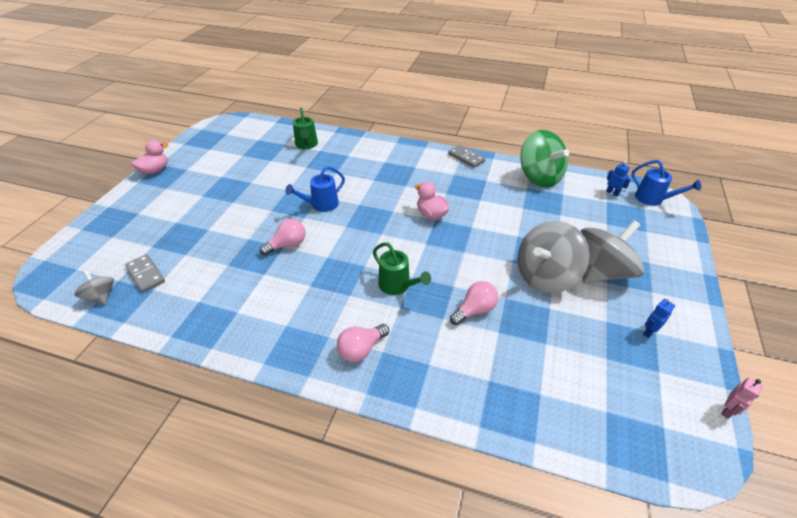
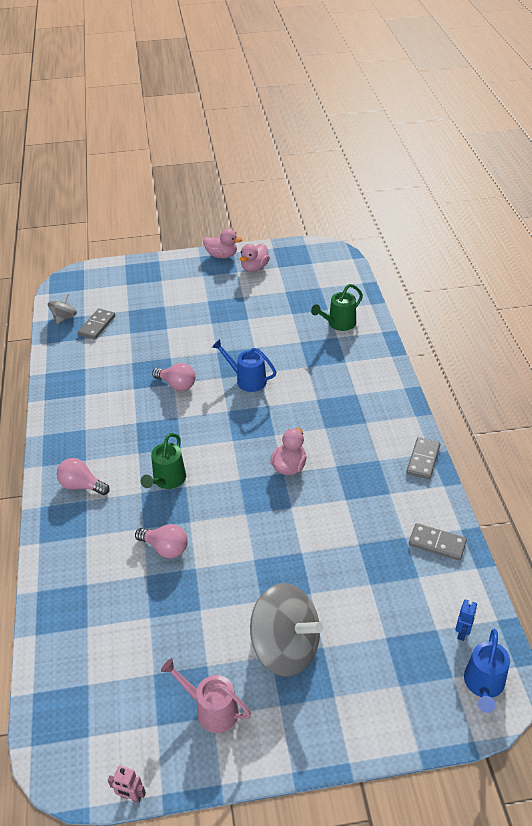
camera: 65 degrees right, 0 degrees up
grey spinning top [517,221,590,293] -> none
green spinning top [520,130,569,187] -> grey domino [409,523,467,561]
blue robot [643,298,675,338] -> pink watering can [161,658,251,733]
none -> pink duck [240,243,270,272]

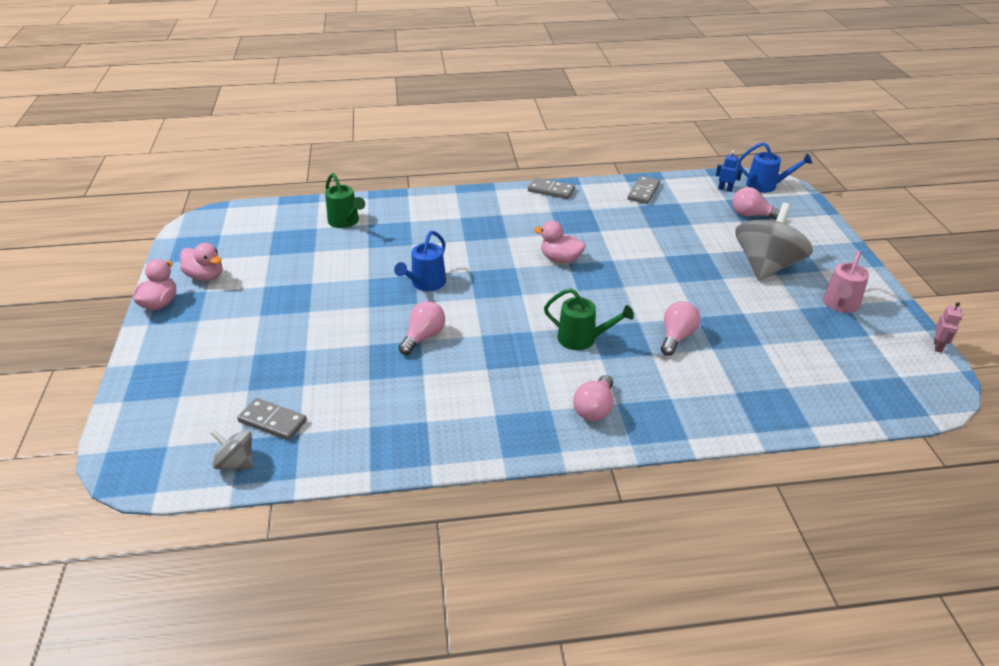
camera: 90 degrees left, 5 degrees down
none -> pink light bulb [732,187,780,219]

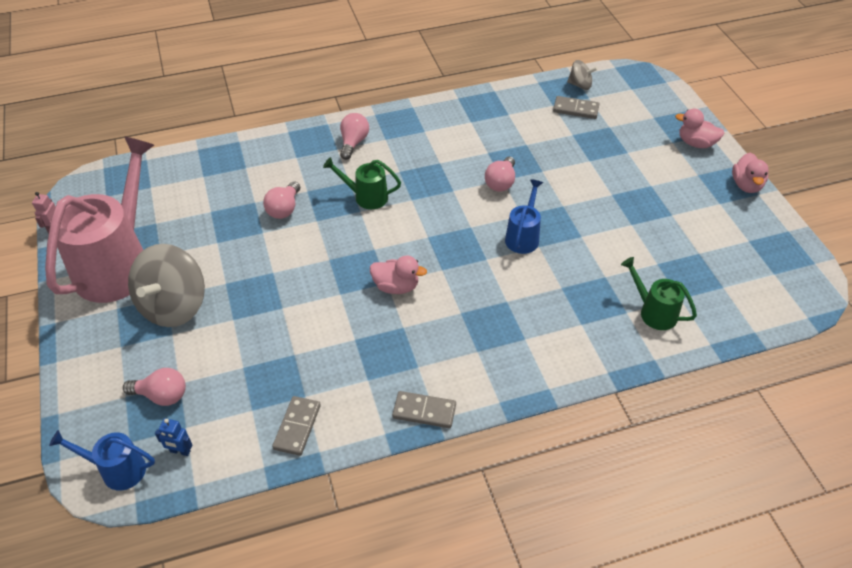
camera: 170 degrees right, 10 degrees up
pink duck [180,243,222,281] -> pink duck moved to [675,109,725,148]
pink watering can [823,251,869,313] -> pink watering can [45,136,154,303], size x2.13

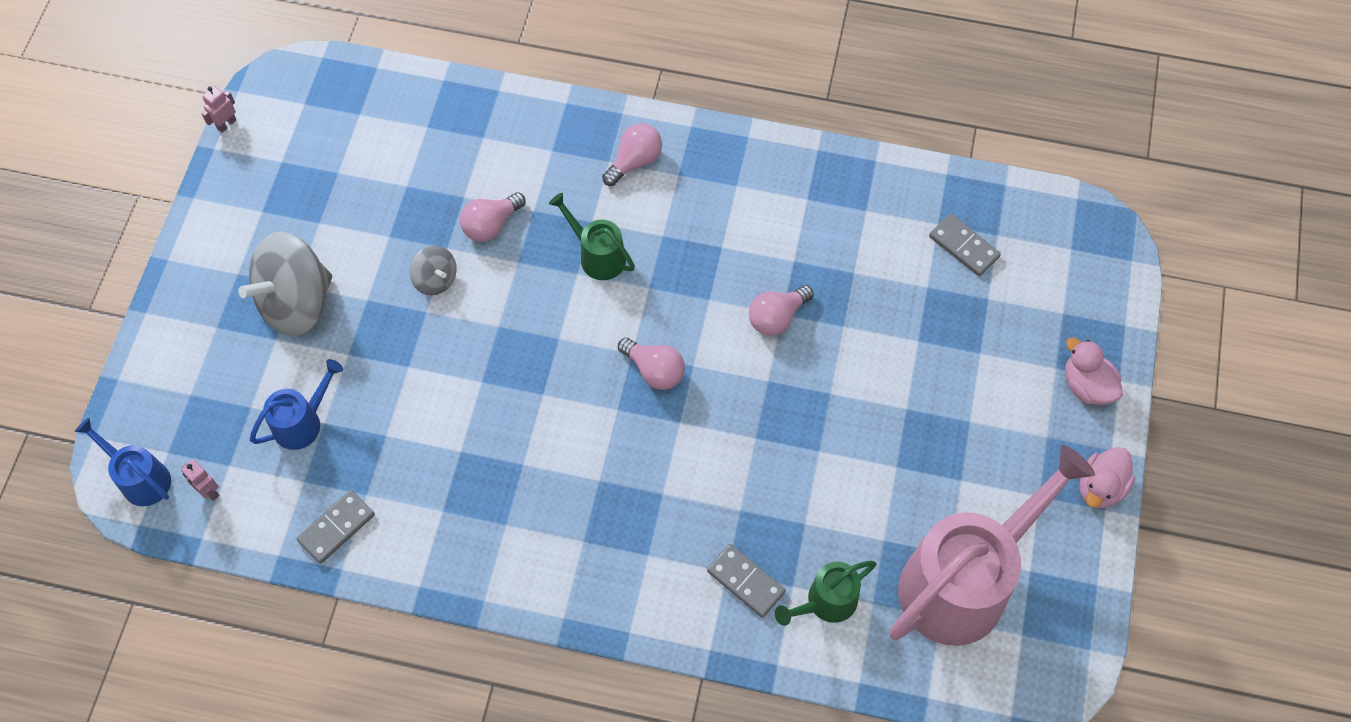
camera: 30 degrees right, 15 degrees up
pink watering can [45,136,154,303] -> pink watering can moved to [889,445,1095,646]
pink light bulb [123,368,186,406] -> pink light bulb moved to [618,338,685,390]
blue robot [155,418,192,456] -> pink robot [181,459,219,501]
pink duck [370,256,427,294] -> none
grey domino [392,391,456,428] -> grey domino moved to [707,544,786,618]
blue watering can [505,179,543,254] -> blue watering can moved to [250,359,343,450]
grey spinning top [567,60,598,90] -> grey spinning top moved to [410,246,457,295]
green watering can [621,257,697,330] -> green watering can turned 105 degrees counterclockwise [775,561,876,626]

